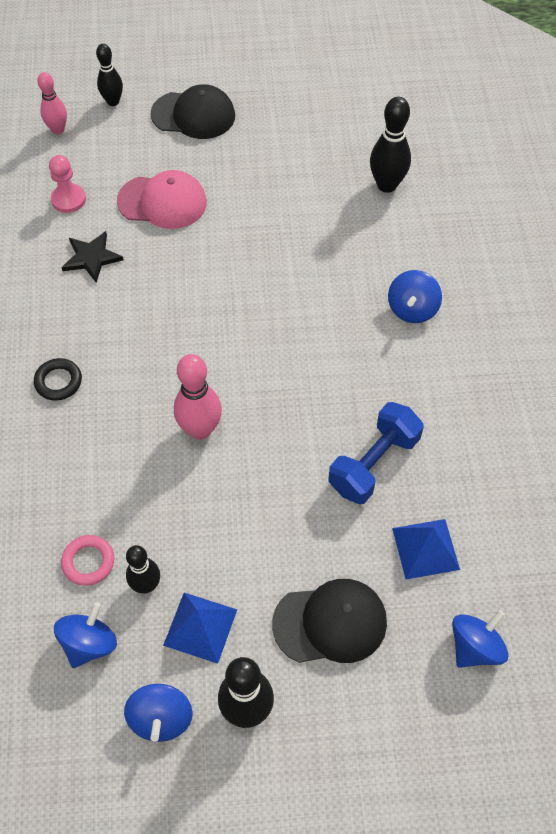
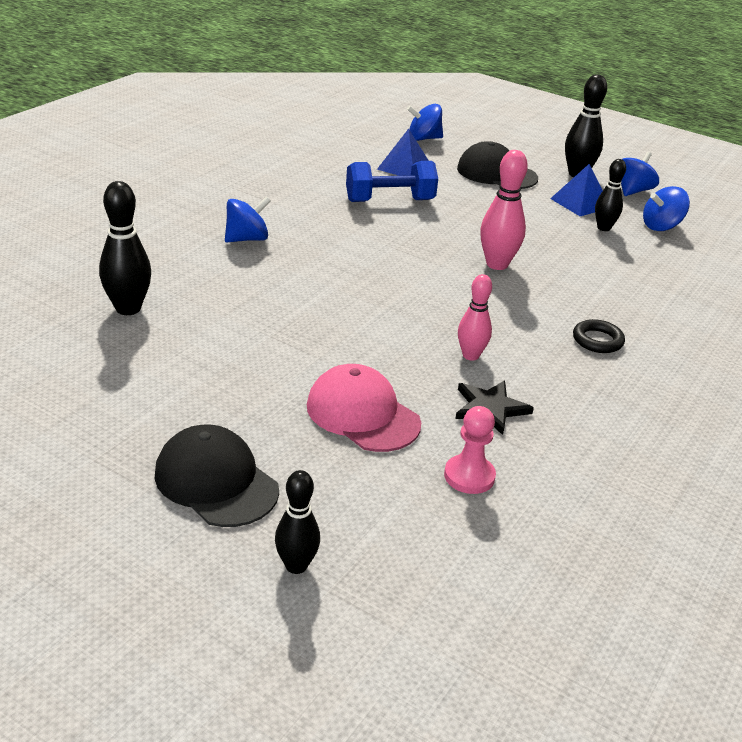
camera: 145 degrees left, 25 degrees down
pink bowling pin [37,72,67,134] -> pink bowling pin moved to [458,274,492,361]
pink ring [61,535,114,586] -> none

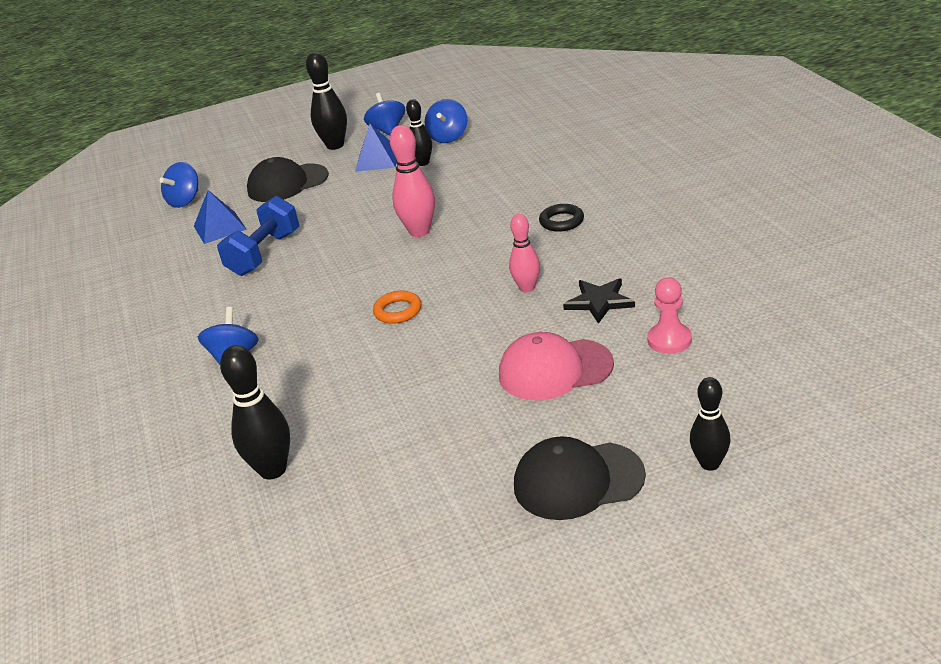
camera: 45 degrees left, 0 degrees up
none -> orange ring [373,291,421,324]

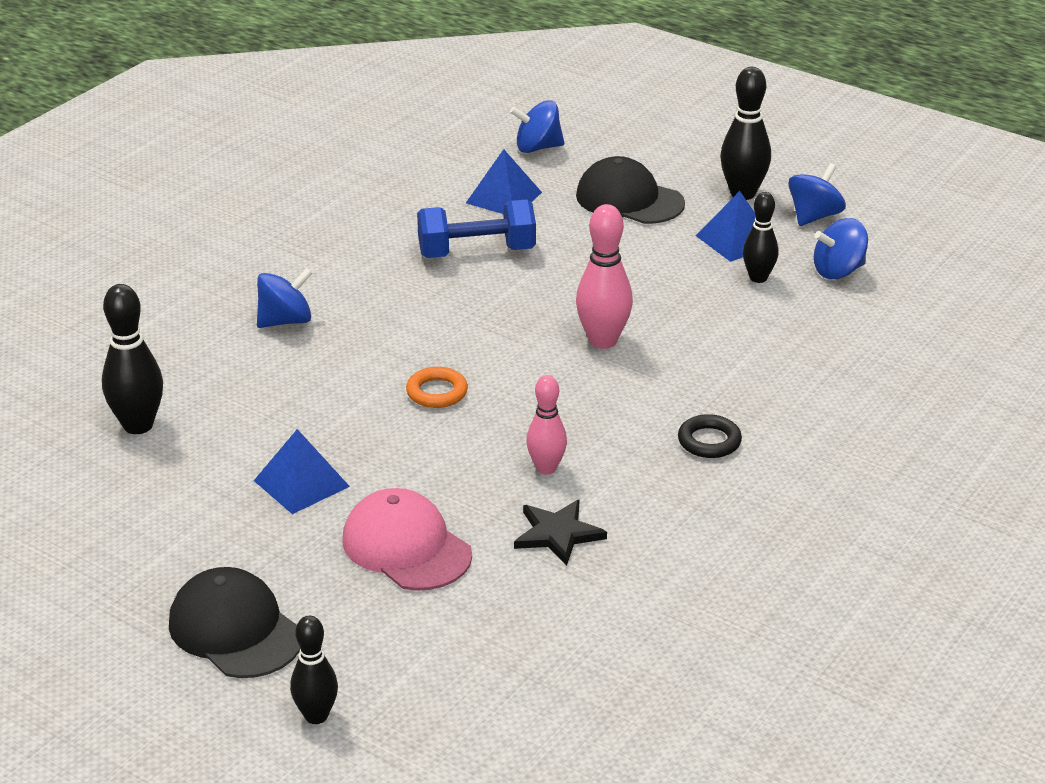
camera: 50 degrees right, 0 degrees up
pink pawn [647,278,692,354] -> none
none -> blue pyramid [254,429,350,514]

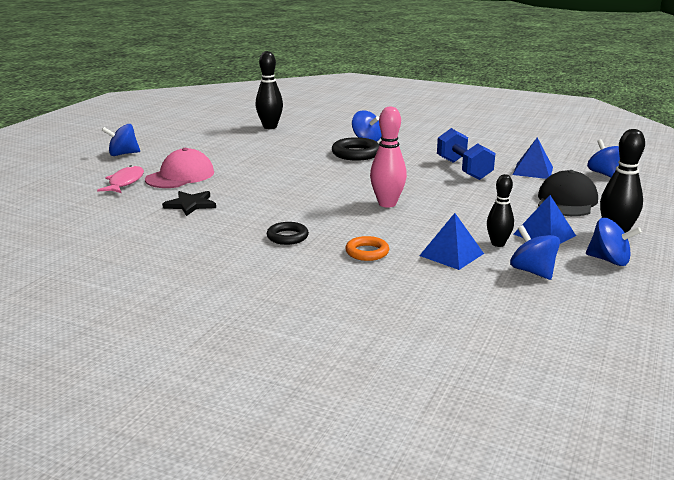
camera: 80 degrees right, 10 degrees down
black cap [169,567,300,678] -> blue spinning top [102,124,140,156]
blue pyramid [254,429,350,514] -> blue pyramid moved to [419,213,484,270]
black bowling pin [290,616,338,724] -> none
orange ring [406,367,468,408] -> orange ring moved to [345,236,389,261]
pink bowling pin [526,375,567,475] -> none
none -> pink fish [97,165,144,193]
none -> black ring [332,137,380,161]

